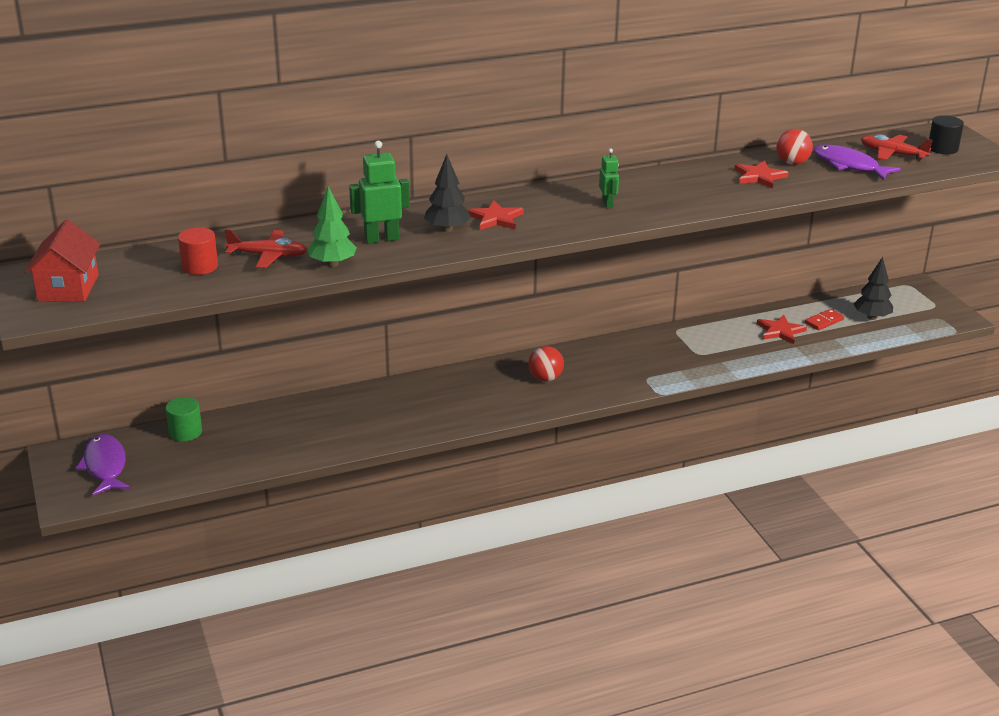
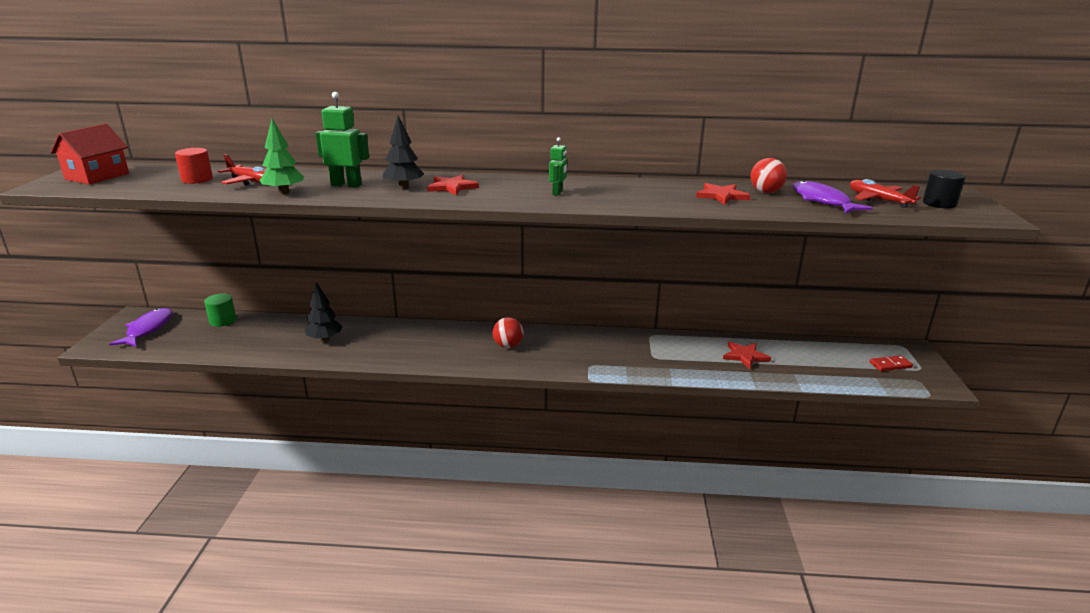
camera: 25 degrees right, 5 degrees down
red domino [805,309,844,330] -> red domino moved to [870,355,913,371]
black tree [854,257,893,320] -> black tree moved to [305,282,343,342]

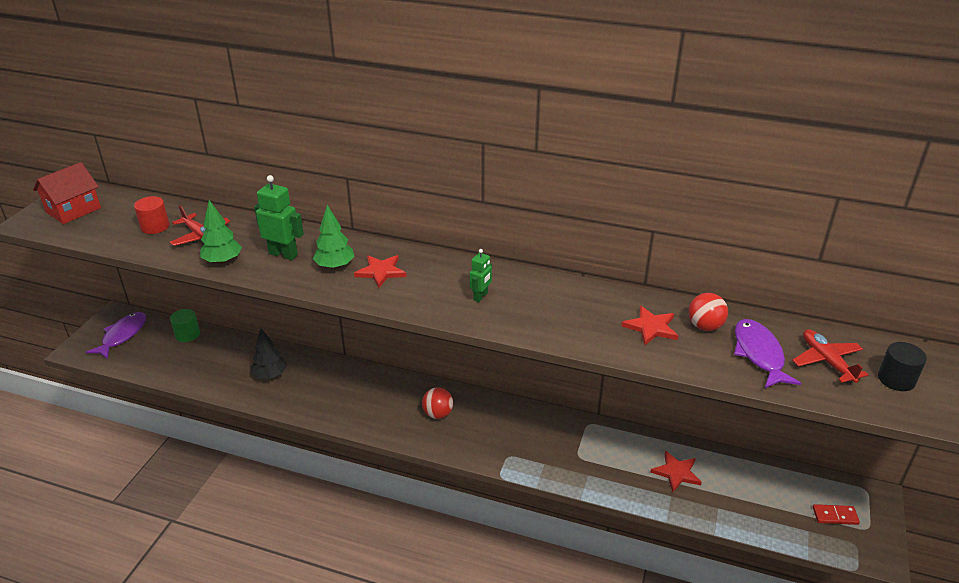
camera: 15 degrees right, 10 degrees up
black tree [383,115,424,189] -> green tree [313,205,355,269]

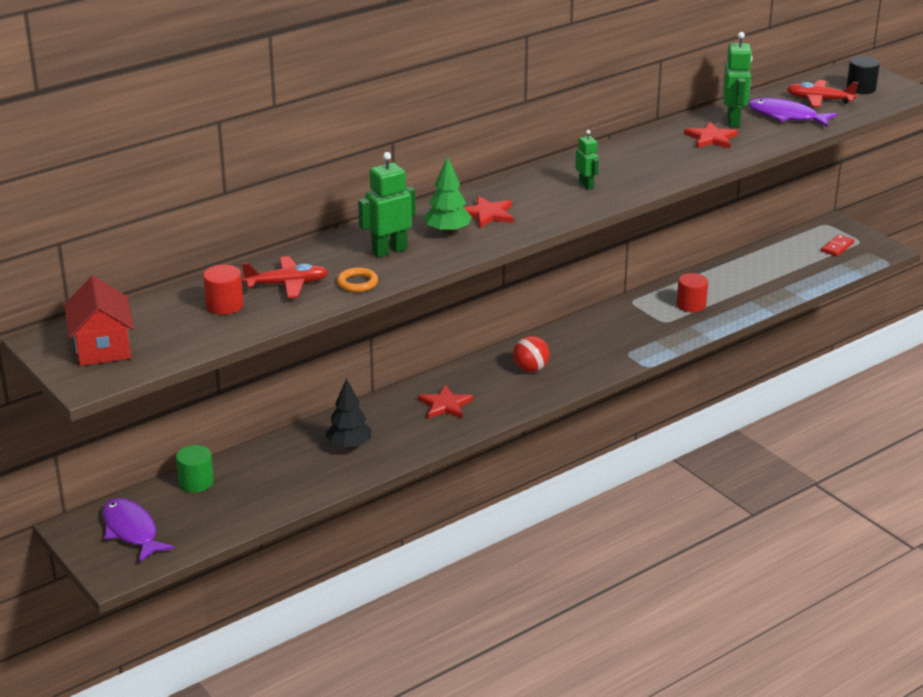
camera: 55 degrees left, 5 degrees down
green tree [200,200,242,264] -> orange ring [337,268,378,292]
red star [650,451,702,492] -> red star moved to [418,385,473,419]
red ball [689,293,728,331] -> green robot [723,32,752,127]
none -> red cylinder [677,273,708,312]

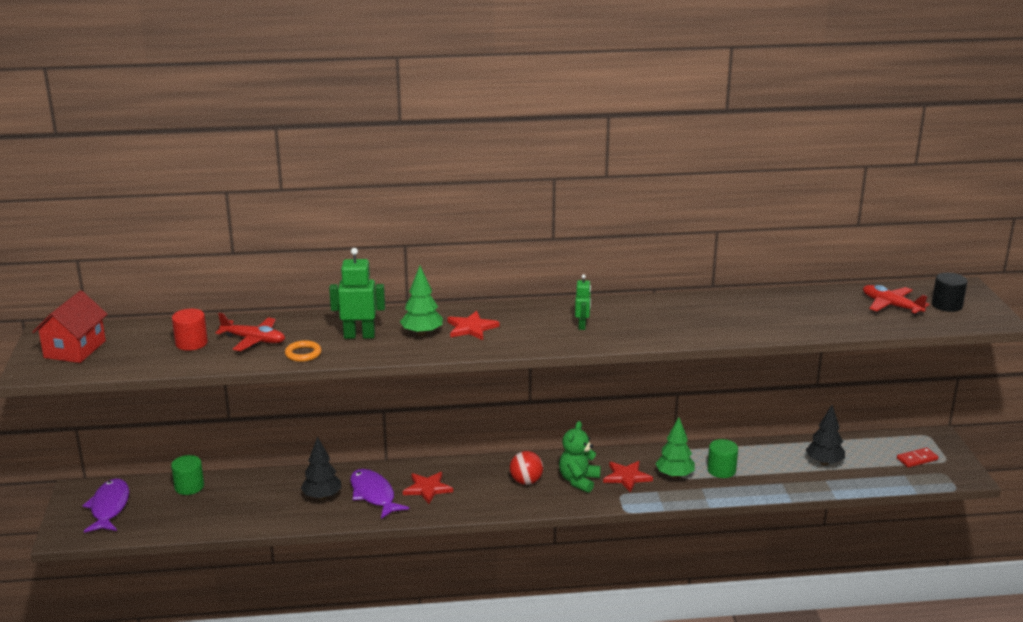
camera: 30 degrees right, 5 degrees down
red cylinder [677,273,708,312] -> green cylinder [707,439,738,478]
red star [684,122,738,149] -> red star moved to [603,461,653,493]
green robot [723,32,752,127] -> none
purple fish [748,98,837,127] -> purple fish moved to [350,469,409,519]
none -> green teddy bear [559,421,601,493]
none -> green tree [655,417,695,478]
none -> black tree [806,405,845,466]

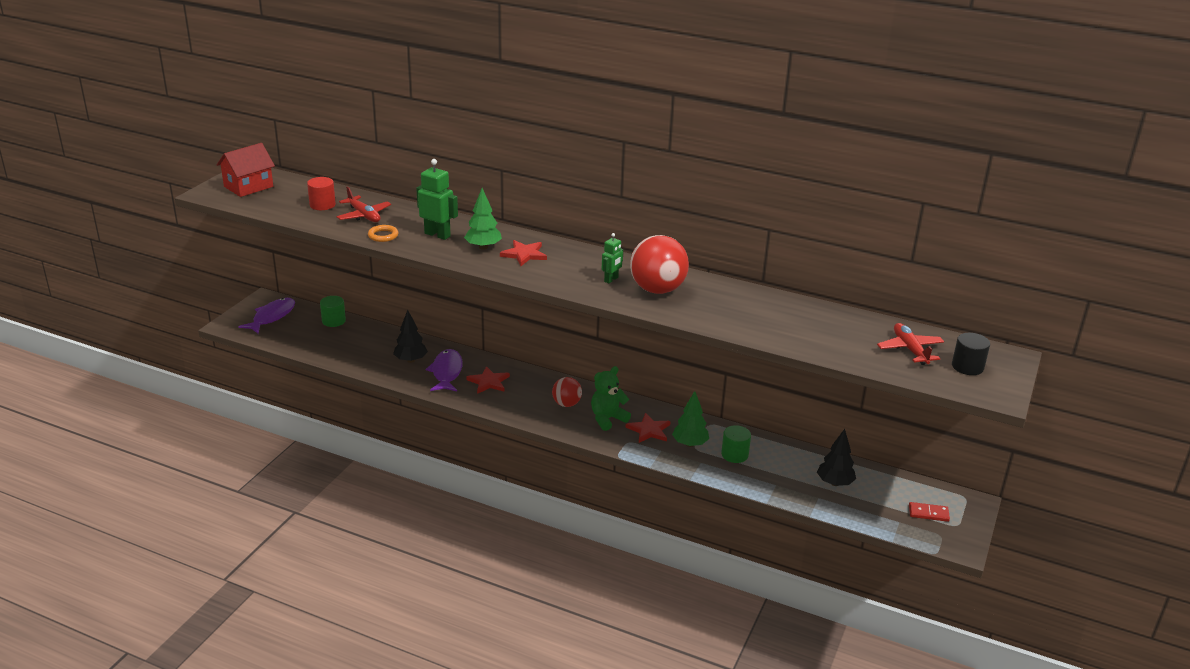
camera: 30 degrees right, 5 degrees up
none -> red ball [630,235,689,294]

